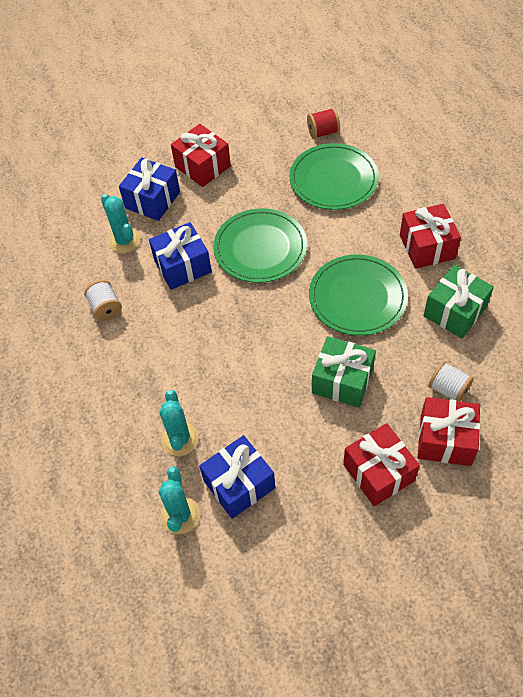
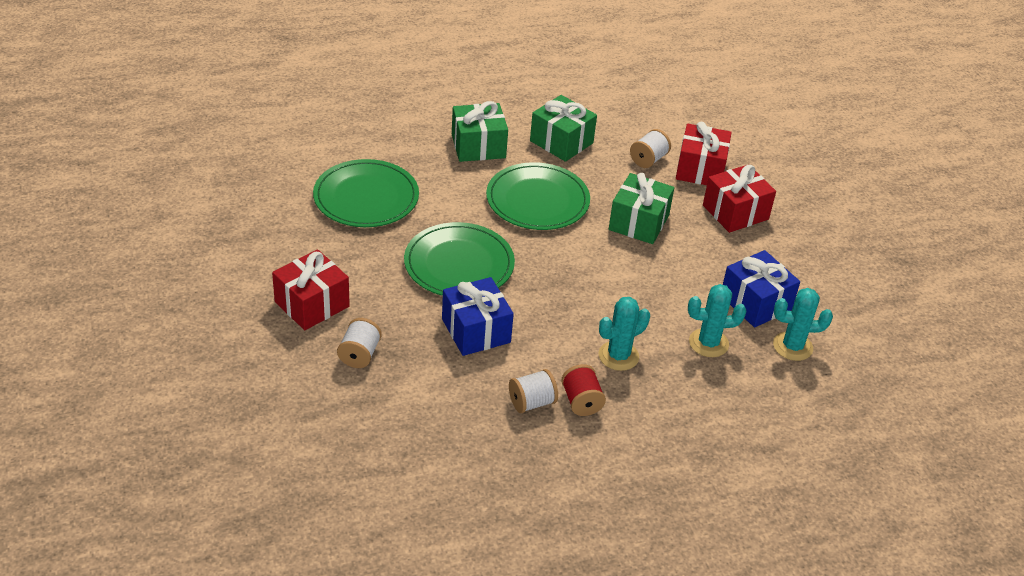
camera: 95 degrees left, 15 degrees down
turquoise cactus [101,194,140,253] -> turquoise cactus moved to [598,297,650,371]
blue gift [119,158,180,221] -> white spool [337,318,382,368]
red spool [307,108,340,139] -> red spool moved to [561,364,606,416]
red gift [400,204,461,269] -> green gift [452,101,508,162]

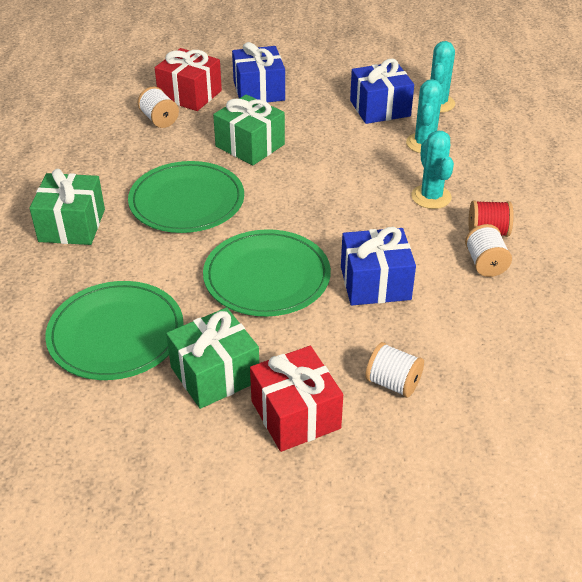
camera: 70 degrees left, 0 degrees up
green gift [530,95,597,162] -> green gift moved to [166,307,259,409]
red gift [703,164,776,233] -> blue gift [232,42,285,102]

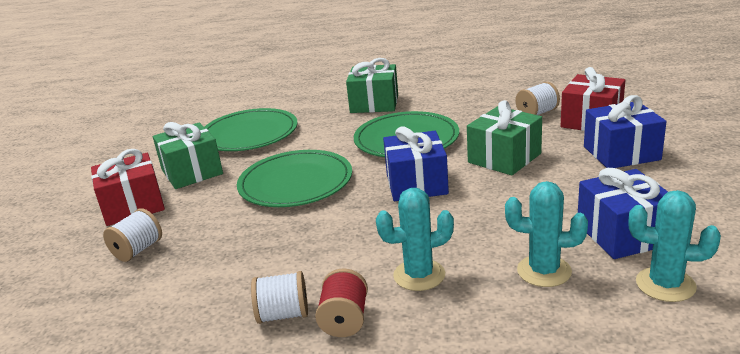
camera: 95 degrees right, 15 degrees down
blue gift [341,227,416,305] -> blue gift moved to [383,126,449,201]

